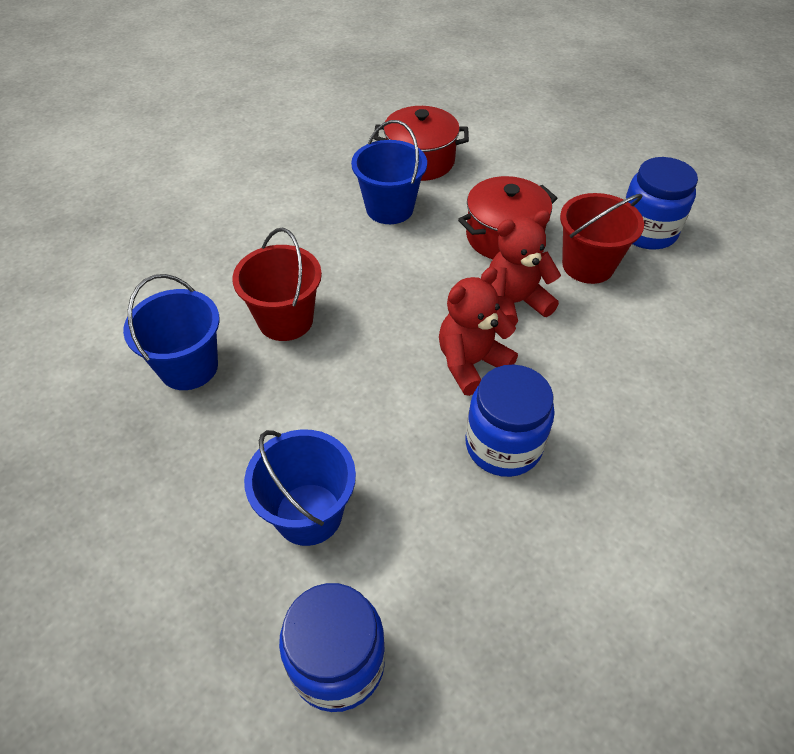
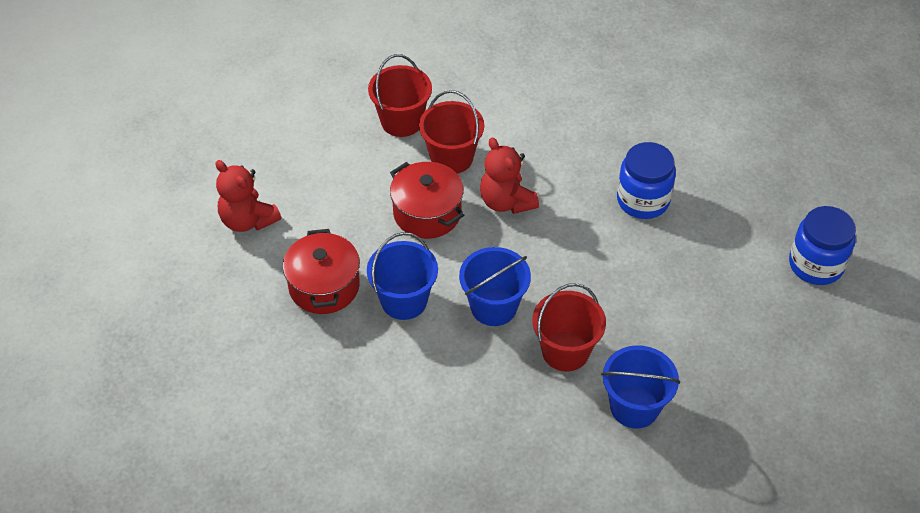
camera: 100 degrees left, 0 degrees up
blue bucket [244,429,356,546] -> blue bucket moved to [459,247,531,326]
red teddy bear [439,267,518,396] -> red teddy bear moved to [216,160,281,232]
blue jar [624,157,698,250] -> red bucket [368,54,432,137]

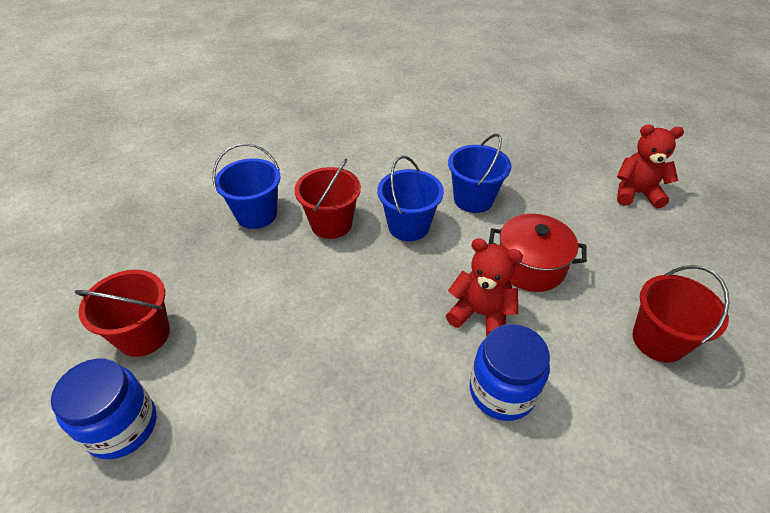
camera: 145 degrees right, 5 degrees down
red pot [283,229,360,314] -> none
red bucket [419,90,484,174] -> red bucket moved to [75,270,170,357]
blue jar [617,142,676,219] -> blue jar moved to [470,324,550,421]

